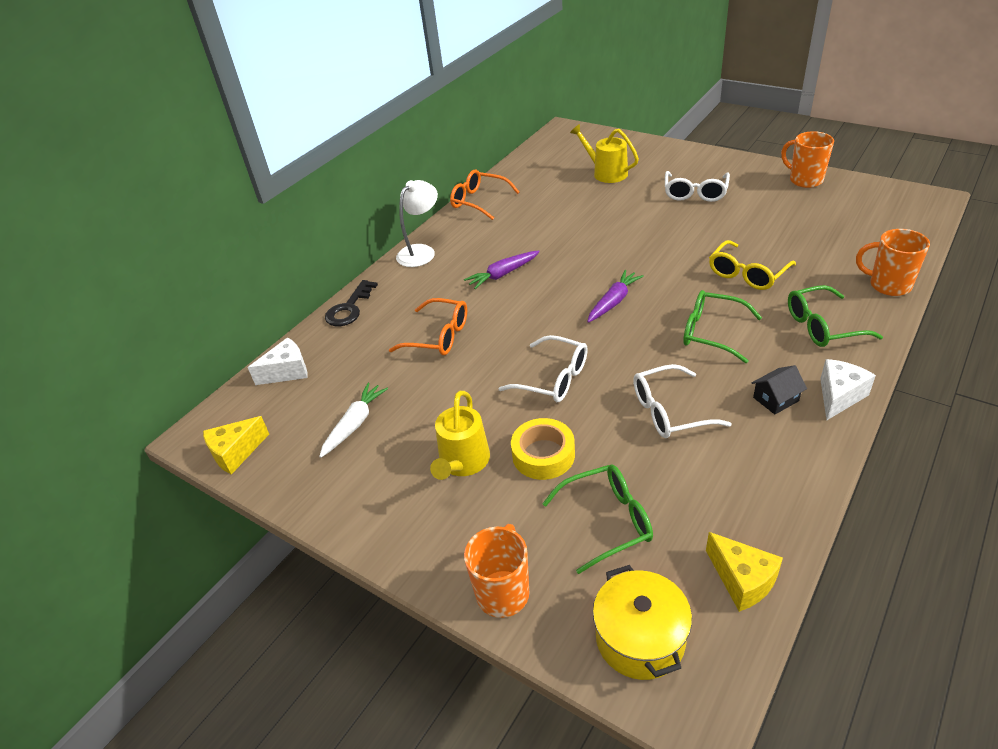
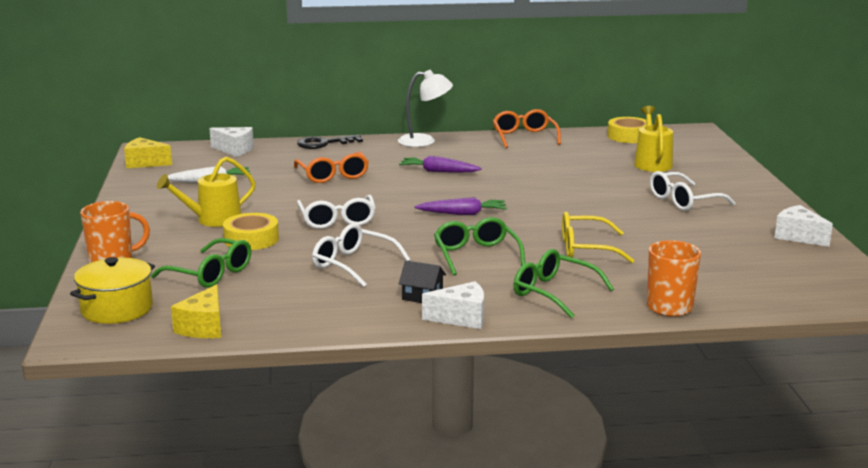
camera: 45 degrees right, 20 degrees down
orange mug [781,131,834,188] -> white cheese [775,205,833,247]
none -> yellow tape [607,117,646,143]

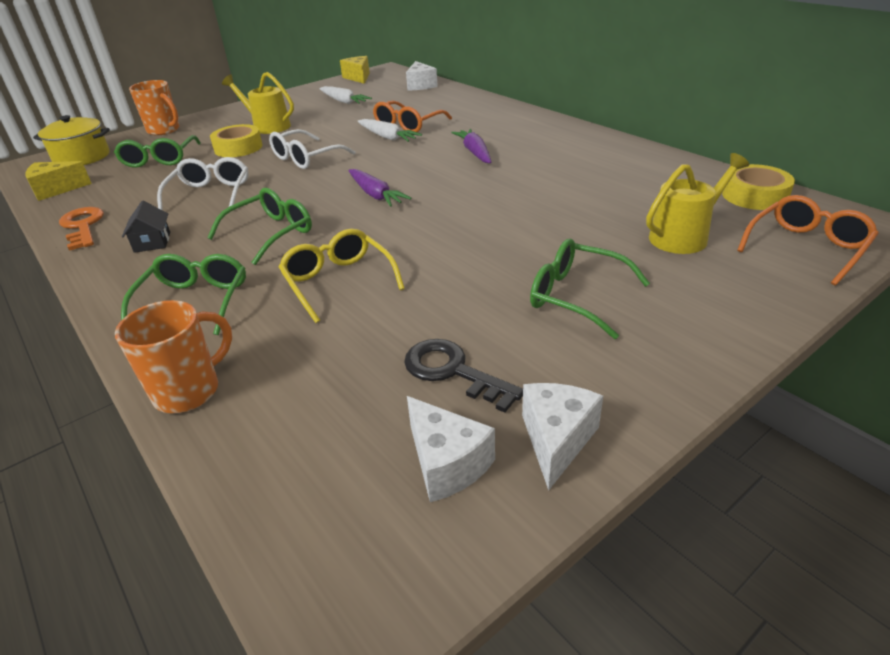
camera: 60 degrees right, 15 degrees up
black key [297,135,363,149] -> black key moved to [404,339,523,413]
white lamp [398,70,453,147] -> none
white cheese [422,281,484,329] -> white cheese moved to [407,396,495,502]
orange glasses [493,109,561,148] -> orange glasses moved to [737,195,879,286]
white glasses [650,171,735,211] -> green glasses [530,239,650,339]
none -> orange key [59,207,104,251]
none -> white carrot [358,119,422,142]

